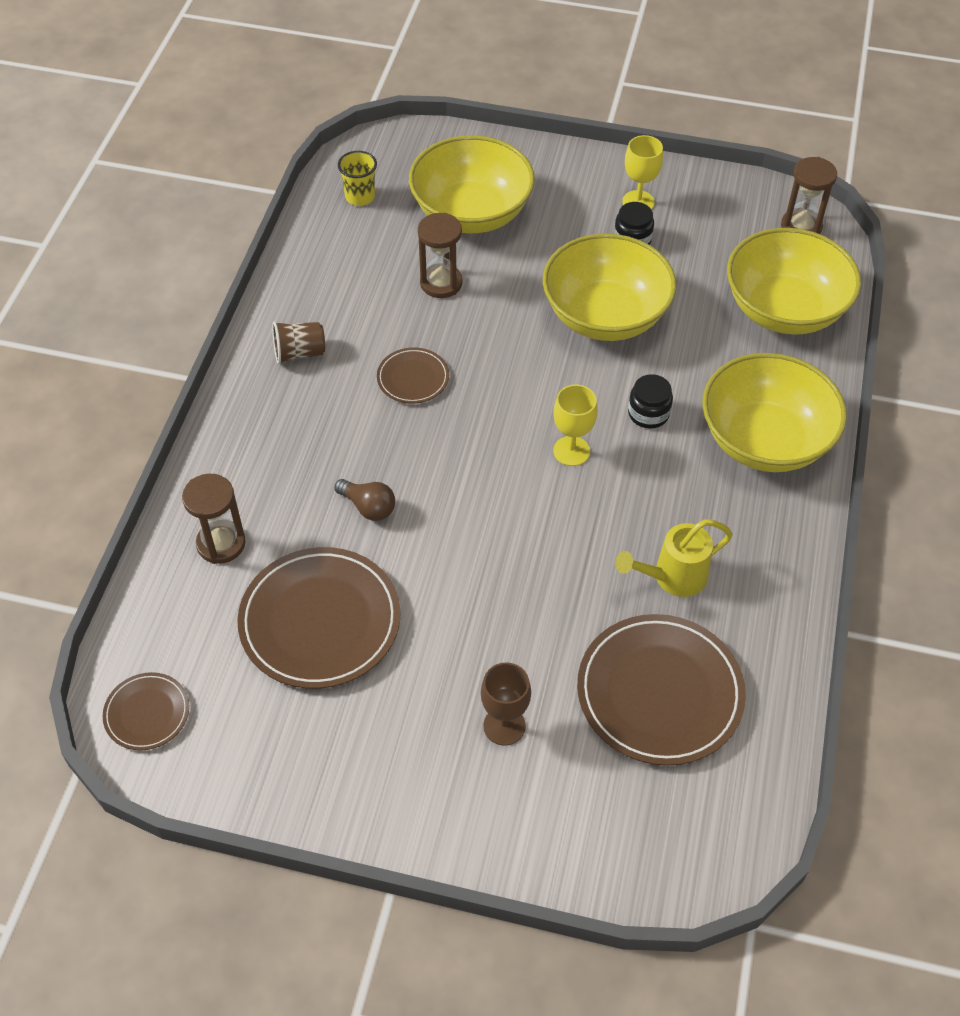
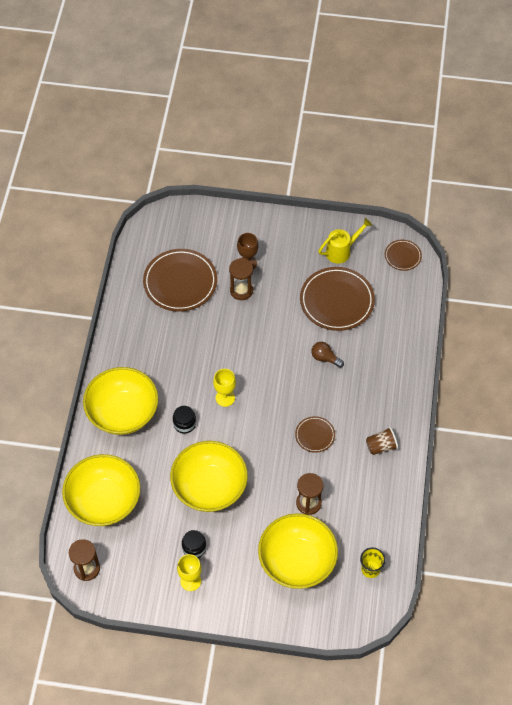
camera: 175 degrees right, 5 degrees up
brown hourglass [182,474,246,564] -> brown hourglass moved to [229,258,253,300]
yellow watering can [615,520,733,597] -> yellow watering can moved to [318,218,372,264]

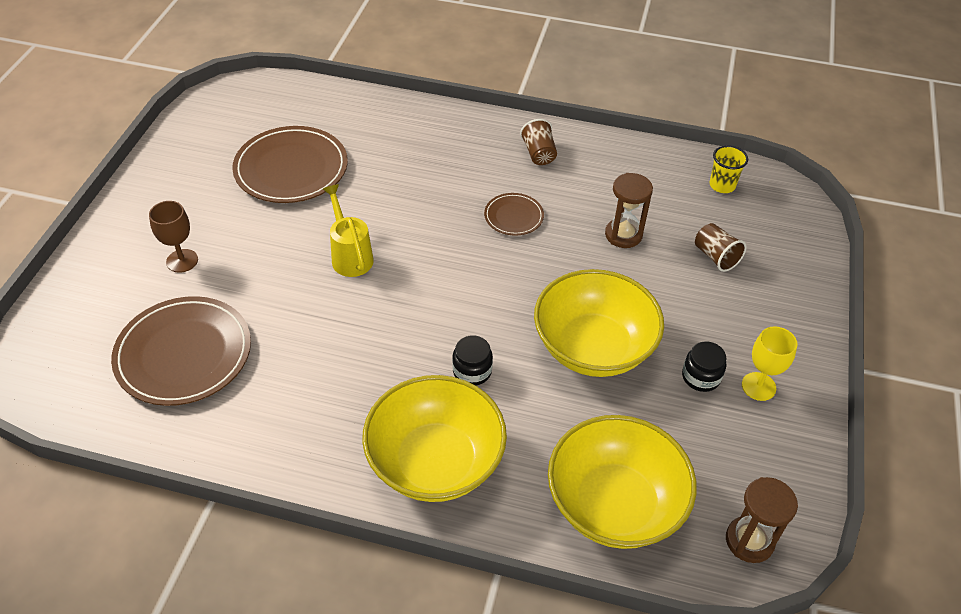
camera: 85 degrees left, 10 degrees down
yellow goblet [213,369,236,407] -> none
brown hourglass [229,258,253,300] -> none
yellow bowl [258,513,338,589] -> brown cup [695,223,747,272]
brown light bulb [311,342,344,368] -> none
yellow watering can [318,218,372,264] -> yellow watering can moved to [323,184,374,277]
brown plate [385,240,422,271] -> none

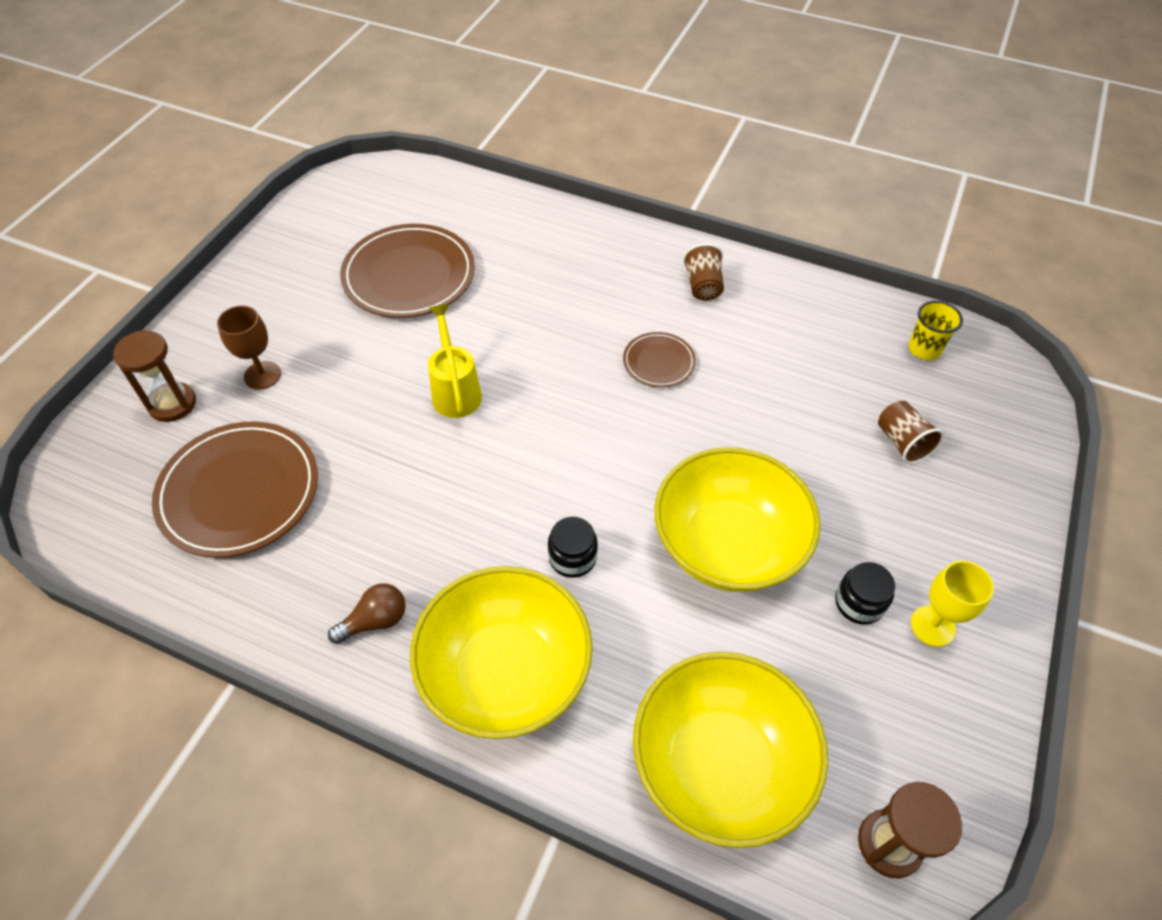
camera: 10 degrees right, 5 degrees up
brown hourglass [605,173,653,248] -> brown hourglass moved to [113,330,196,422]
none -> brown light bulb [328,583,406,644]

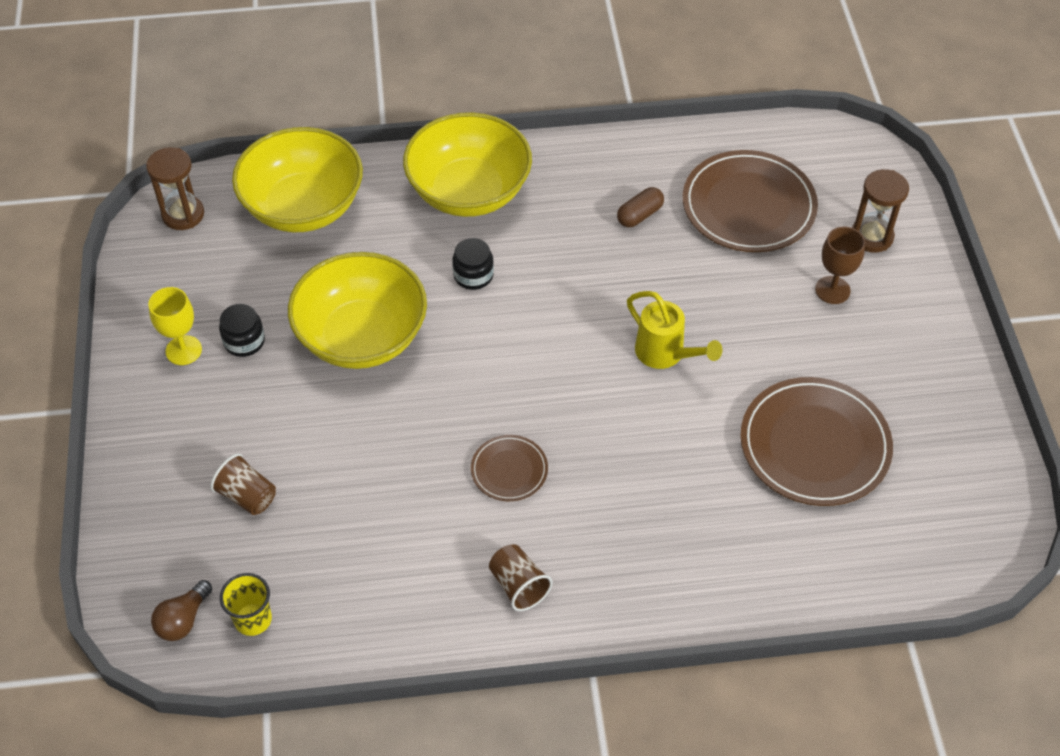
camera: 150 degrees right, 0 degrees up
brown light bulb [328,583,406,644] -> brown light bulb moved to [151,580,212,641]
none -> brown capsule [617,187,664,227]

